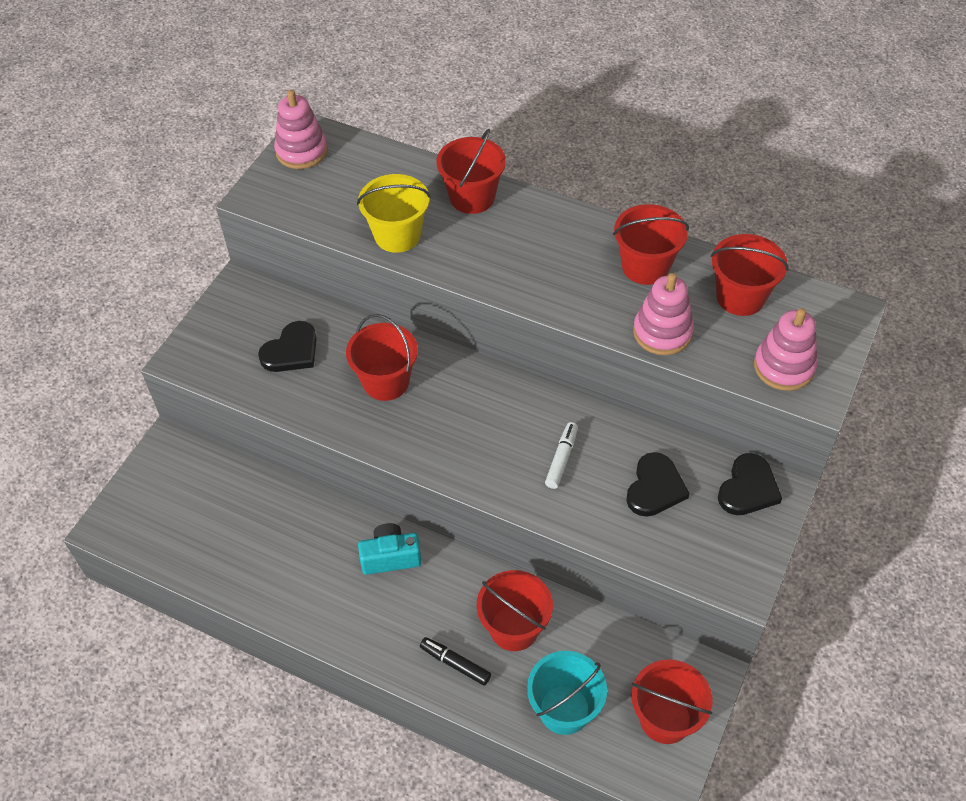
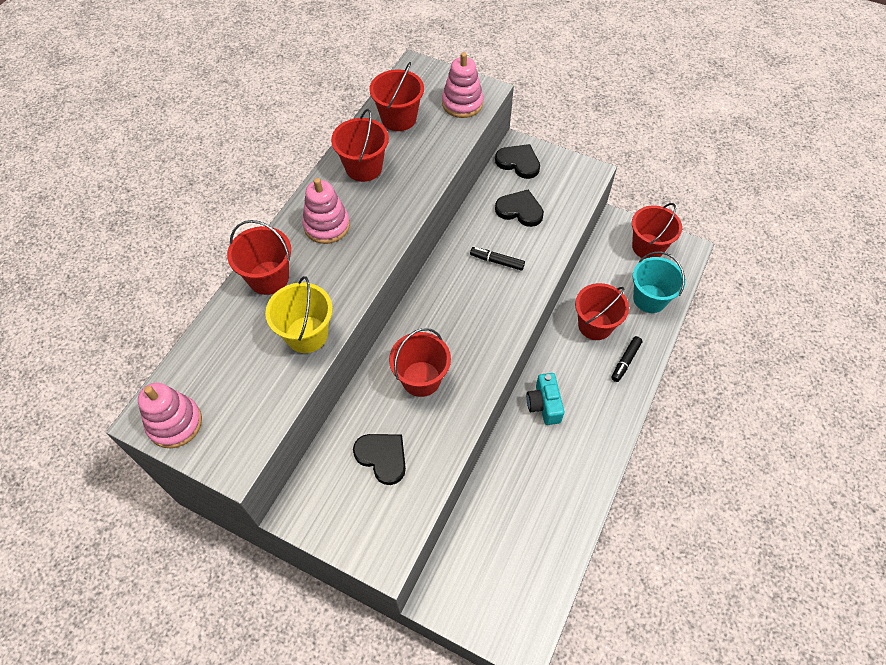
camera: 90 degrees left, 5 degrees up
white marker [545,422,578,489] -> black marker [470,247,525,271]
pink stacking toy [633,273,694,355] -> pink stacking toy moved to [302,178,350,244]

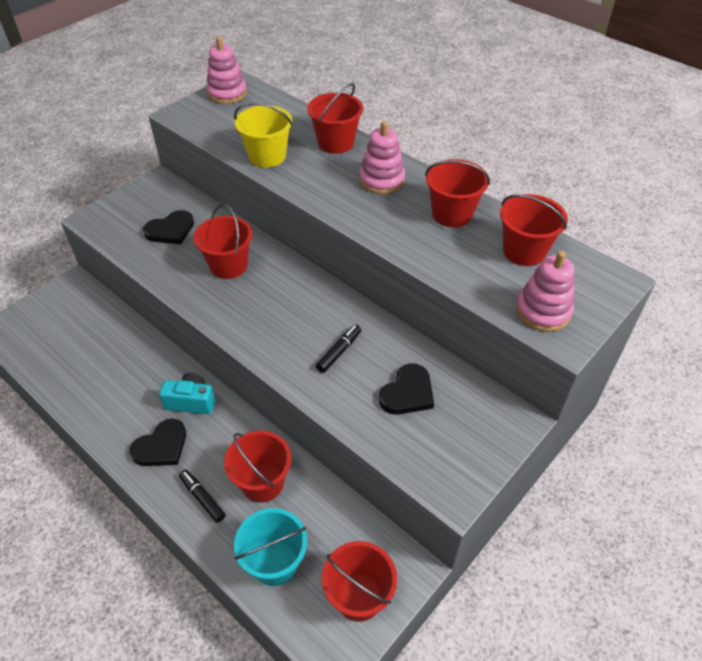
camera: 105 degrees right, 10 degrees down
black heart [495,144,540,179] -> black heart moved to [130,418,186,466]

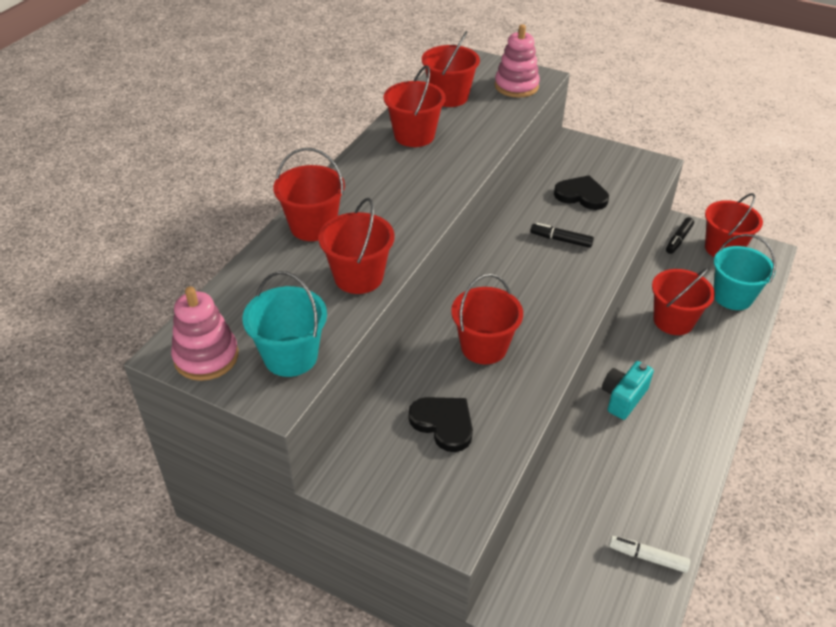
camera: 105 degrees left, 5 degrees down
black heart [130,418,186,466] -> none
turquoise camera [159,373,215,414] -> turquoise camera turned 45 degrees clockwise [602,361,654,420]
black marker [179,470,226,523] -> black marker moved to [666,217,694,254]
yellow bucket [234,103,293,168] -> red bucket [318,198,394,294]
pink stacking toy [359,121,405,195] -> none
none -> turquoise bucket [242,271,327,377]
none -> white marker [609,536,690,573]

